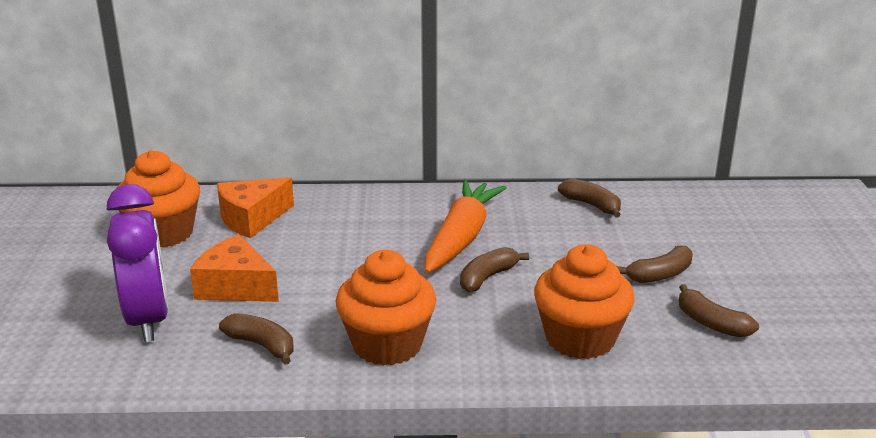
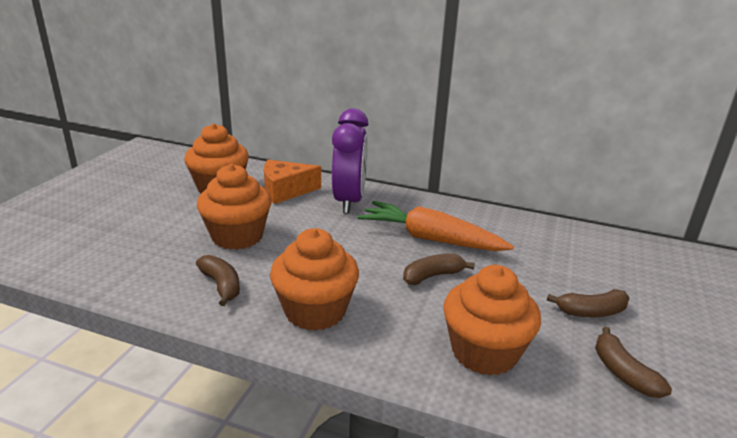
camera: 20 degrees right, 0 degrees up
purple clock [107,184,168,342] -> purple clock moved to [332,108,368,213]
orange cheese [190,235,279,302] -> orange cupcake [197,164,271,250]
orange carrot [425,180,507,273] -> orange carrot turned 105 degrees counterclockwise [358,201,514,251]
brown banana [558,179,621,218] -> none

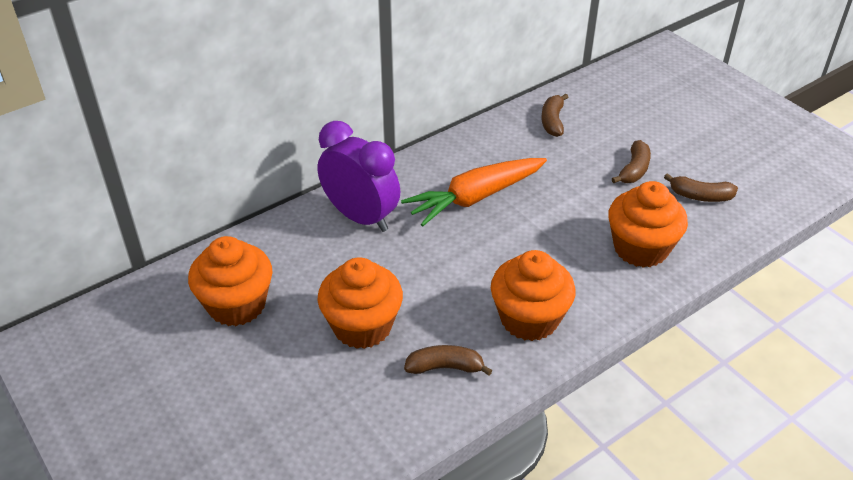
camera: 55 degrees left, 15 degrees up
orange cheese [264,160,321,204] -> none
brown banana [403,253,475,285] -> brown banana moved to [541,94,568,137]

